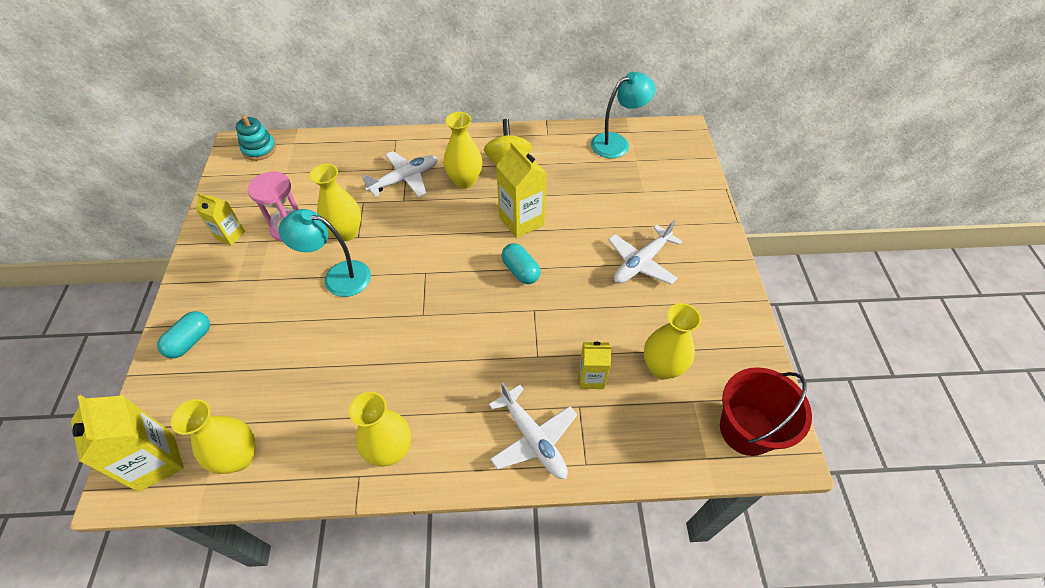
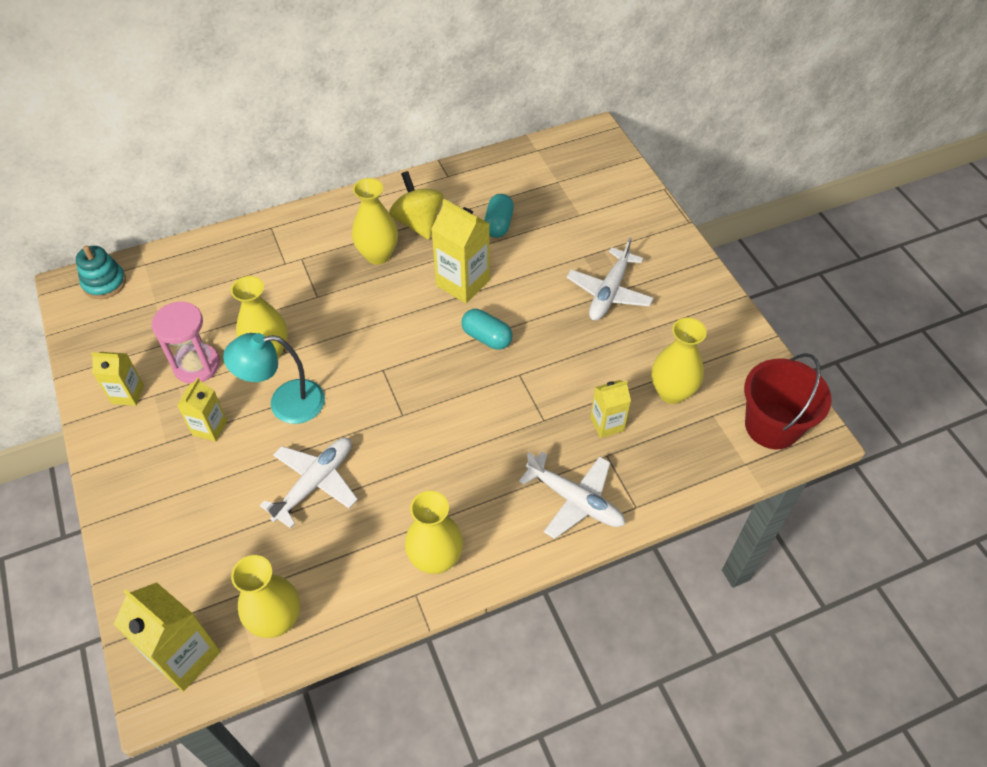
camera: 20 degrees left, 0 degrees up
turquoise capsule [157,311,210,358] -> turquoise capsule moved to [484,194,514,238]
white plane [362,151,438,197] -> white plane moved to [260,438,358,529]
turquoise lamp [591,72,656,158] -> none
none -> yellow carton [177,378,227,442]

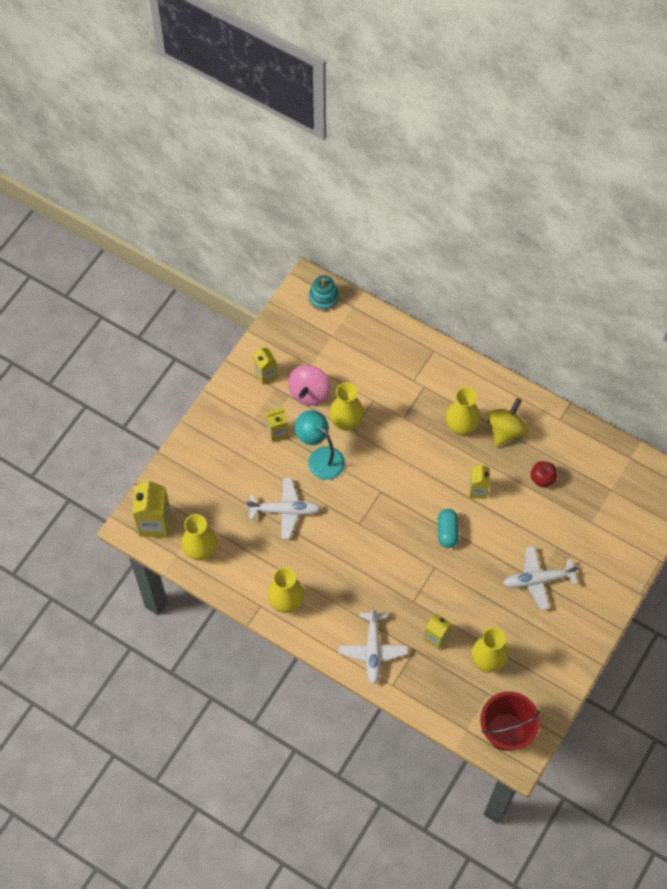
camera: 55 degrees right, 10 degrees up
pink hourglass [152,301,220,384] -> pink spinning top [288,365,330,406]
yellow carton [432,199,490,303] -> yellow carton [469,463,490,499], size x0.60
turquoise capsule [484,194,514,238] -> red apple [530,461,557,487]

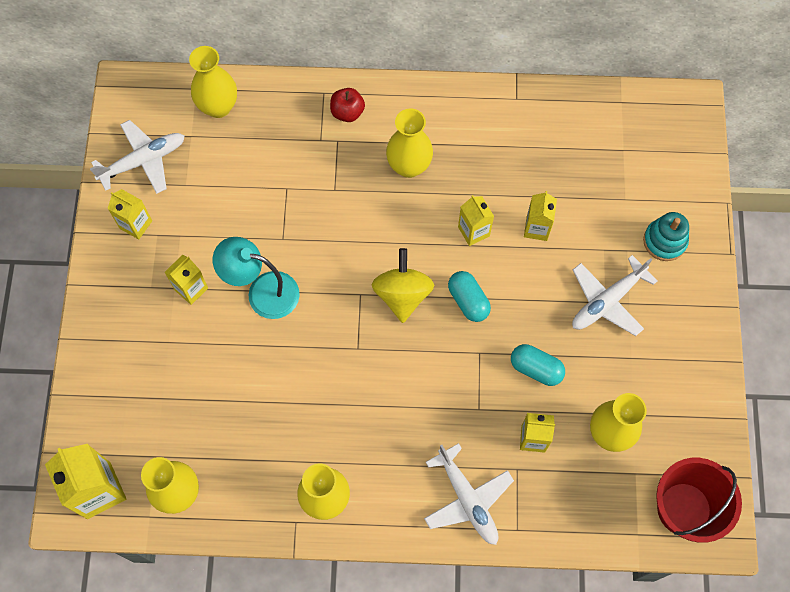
camera: 30 degrees left, 5 degrees up
white plane [246,478,321,539] -> white plane moved to [90,120,185,194]
pink spinning top [288,365,330,406] -> none
turquoise stacking toy [309,275,339,311] -> turquoise stacking toy moved to [643,212,689,261]
yellow vase [329,382,364,431] -> yellow vase moved to [189,46,237,118]
yellow spinning top [487,398,528,447] -> yellow spinning top moved to [372,248,434,323]
red apple [530,461,557,487] -> red apple moved to [330,88,365,122]
none -> turquoise capsule [511,344,565,386]
none -> yellow carton [524,191,557,241]

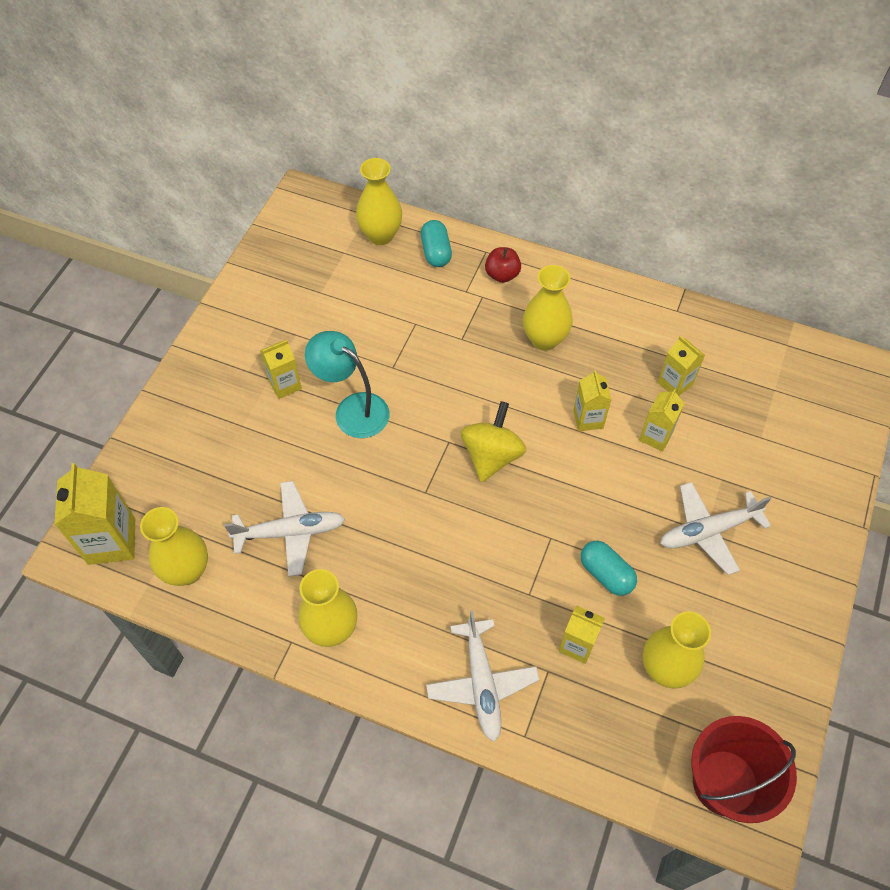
camera: 20 degrees right, 10 degrees down
white plane [90,120,185,194] -> white plane moved to [224,481,345,576]
yellow carton [108,189,152,239] -> yellow carton moved to [658,336,705,396]
turquoise capsule [448,271,491,322] -> turquoise capsule moved to [421,220,452,267]
turquoise stacking toy [643,212,689,261] -> none

